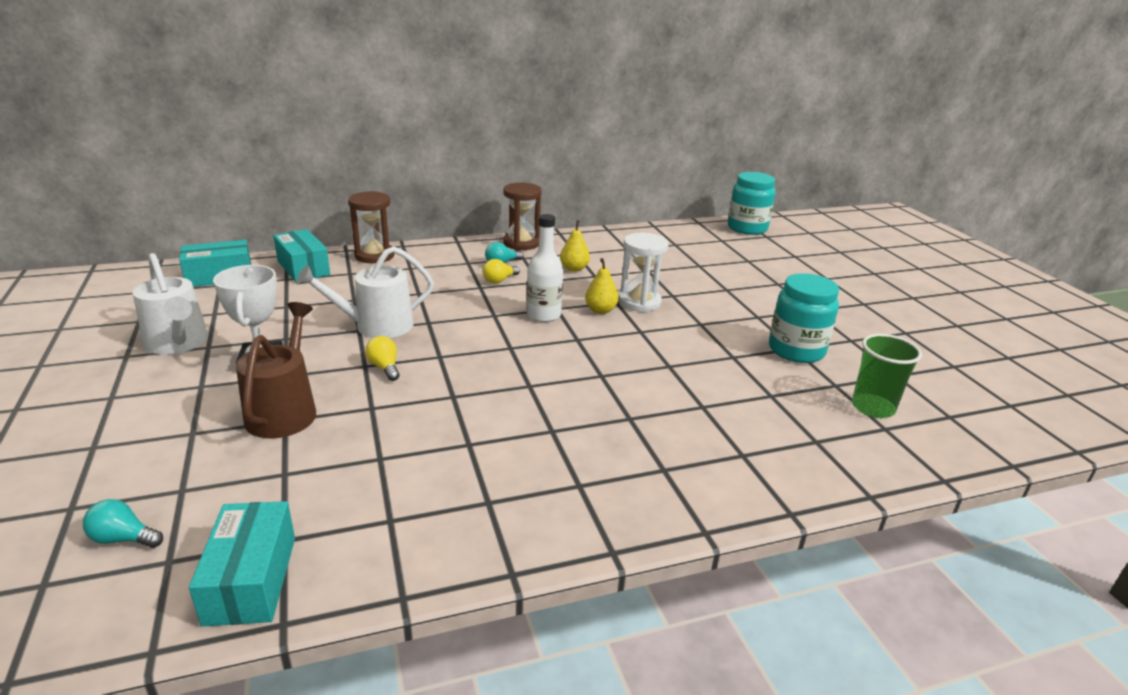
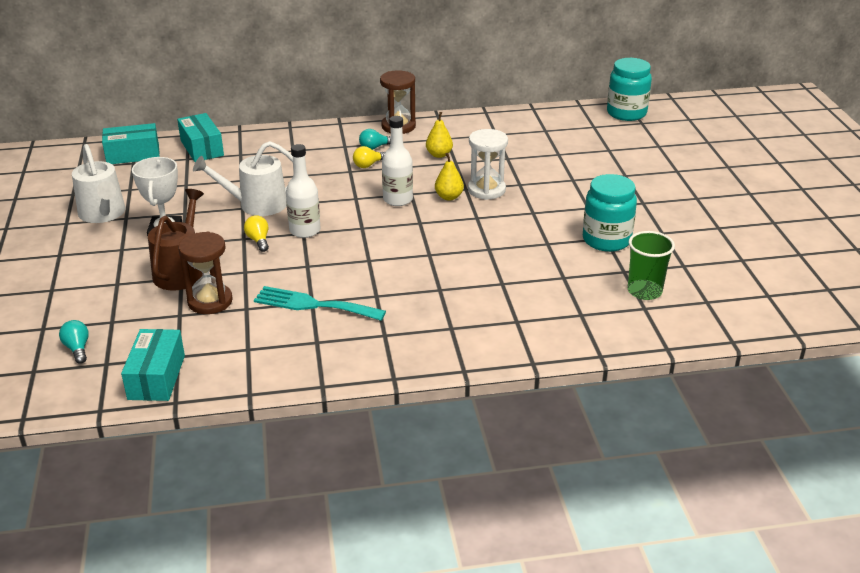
camera: 10 degrees right, 5 degrees up
turquoise light bulb [83,499,163,548] -> turquoise light bulb turned 45 degrees clockwise [59,320,89,364]
brown hourglass [348,191,395,263] -> brown hourglass moved to [178,232,233,314]
none -> turquoise fork [254,286,386,321]
none -> white bottle [286,144,321,238]

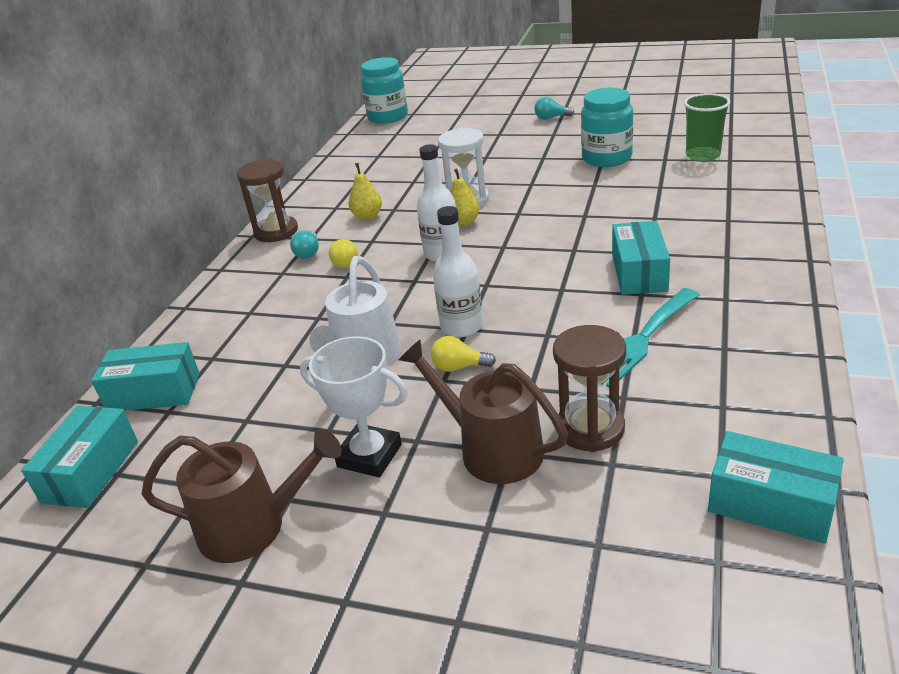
camera: 60 degrees left, 0 degrees up
turquoise light bulb [59,320,89,364] -> turquoise light bulb moved to [534,97,574,120]
white watering can [72,144,126,223] -> brown watering can [141,429,342,563]
none -> turquoise box [612,221,670,295]

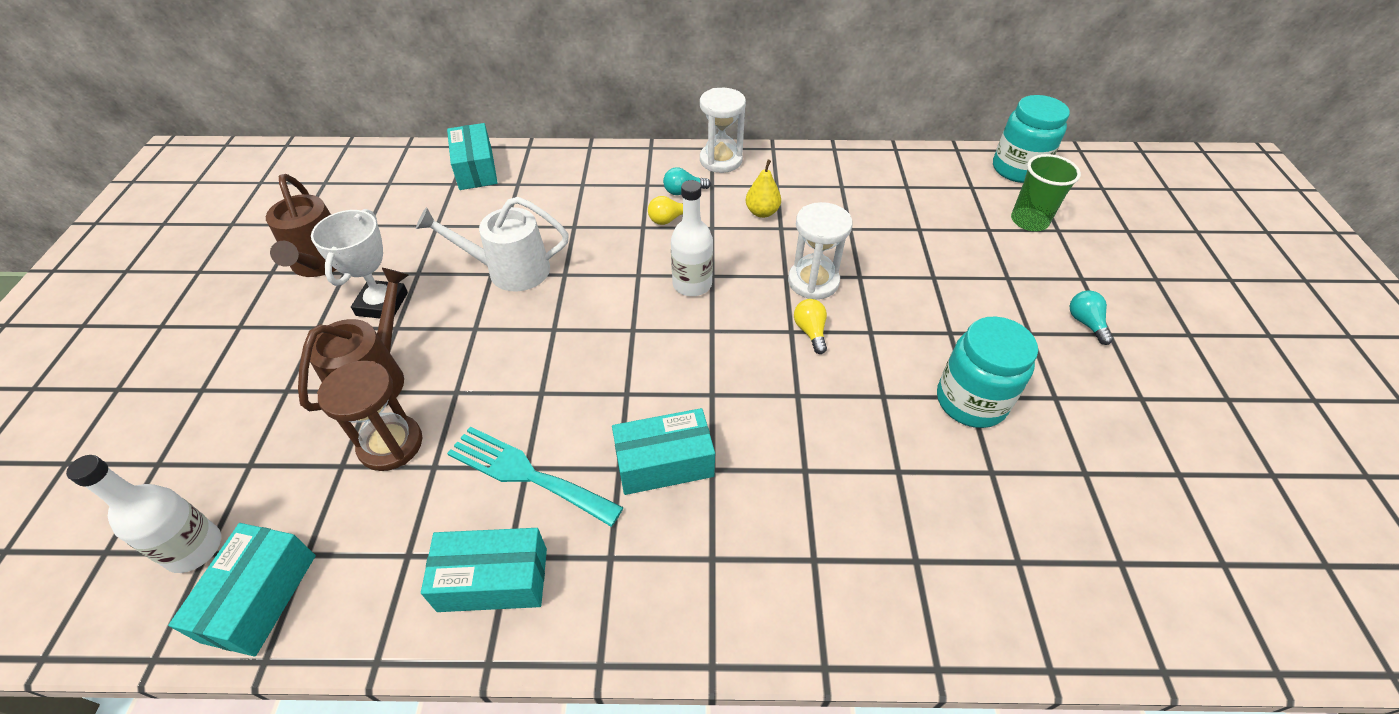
camera: 70 degrees right, 15 degrees up
turquoise box [21,406,138,508] -> turquoise box moved to [421,528,547,612]
brown hourglass [237,159,298,242] -> white hourglass [700,88,746,173]
yellow light bulb [431,336,496,372] -> yellow light bulb moved to [794,299,827,354]
white bottle [433,206,483,337] -> white bottle moved to [66,455,221,573]
yellow pear [450,169,479,227] -> none
green cup [684,93,730,162] -> green cup moved to [1011,154,1081,231]

